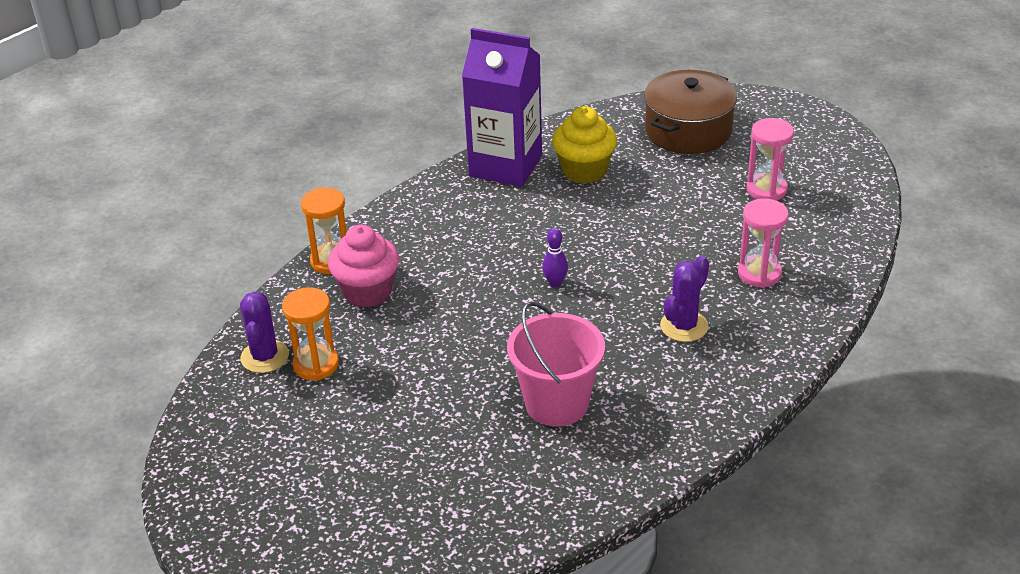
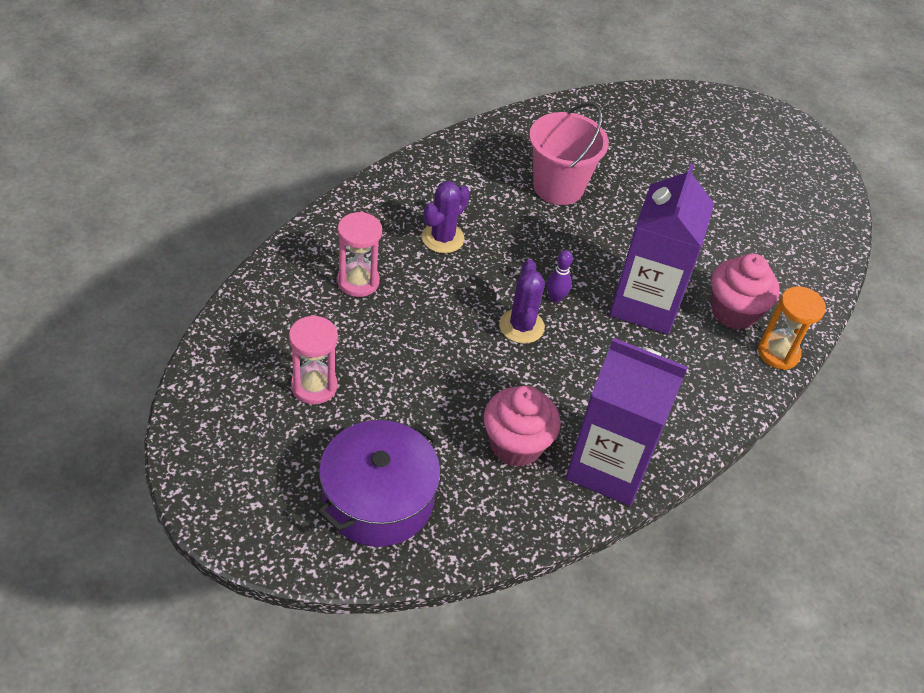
camera: 175 degrees right, 10 degrees up
purple cactus [240,292,289,373] -> purple cactus moved to [499,259,545,344]
orange hourglass [282,287,339,381] -> none
yellow cupcake [552,106,617,184] -> pink cupcake [484,385,561,467]
brown pot [644,70,737,154] -> purple pot [318,420,441,547]
none -> purple carton [609,164,714,334]

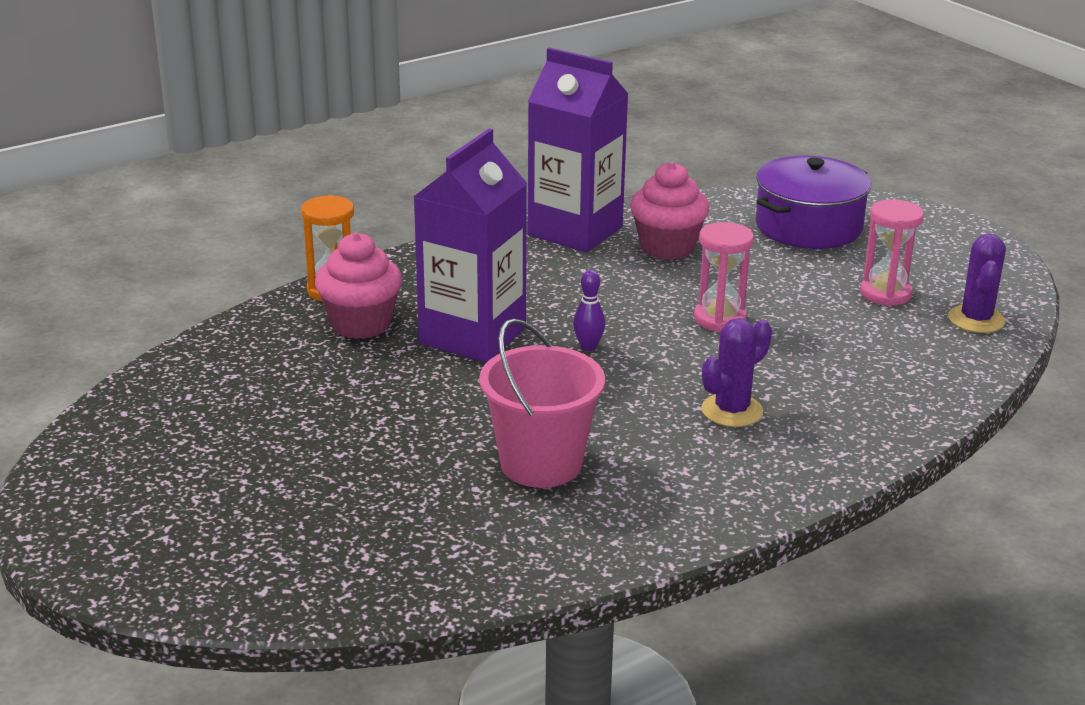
camera: 165 degrees left, 20 degrees down
pink hourglass [337,212,382,297] -> pink hourglass moved to [694,222,754,332]
purple cactus [499,259,545,344] -> purple cactus moved to [948,234,1006,333]

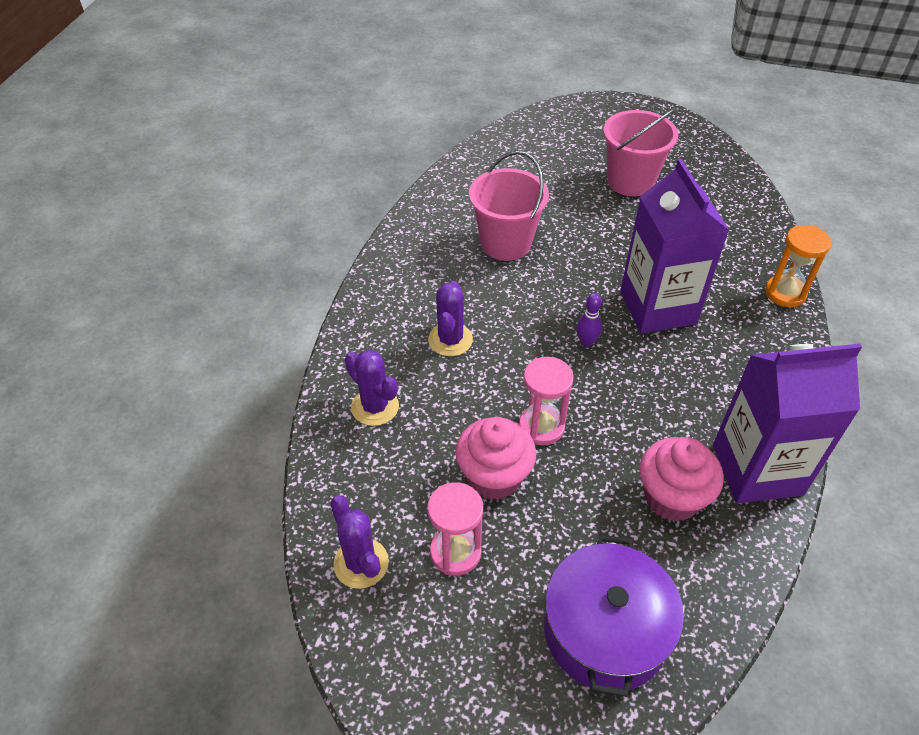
camera: 140 degrees right, 20 degrees up
pink cupcake [315,232,402,339] -> pink cupcake moved to [455,417,536,500]
none -> purple cactus [345,349,399,426]
none -> pink bucket [603,108,678,196]

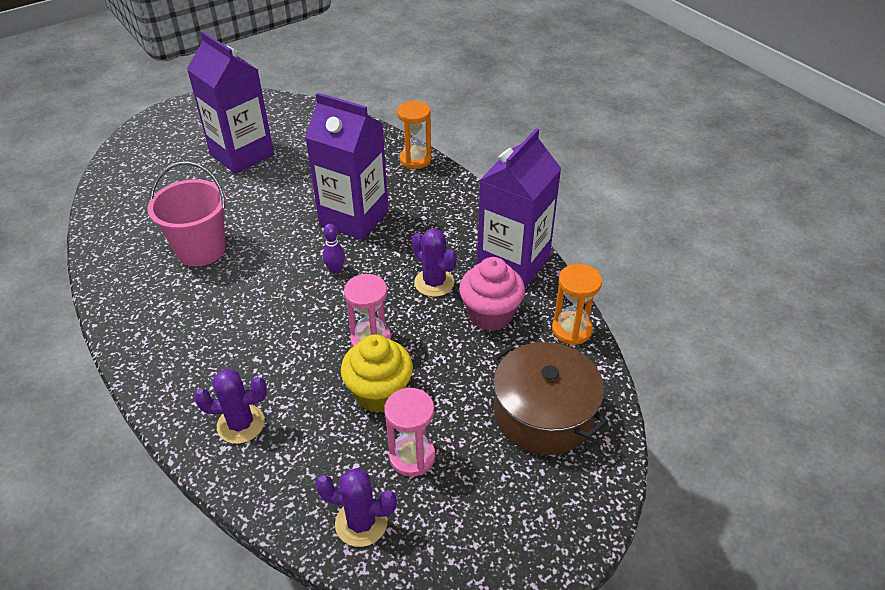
camera: 50 degrees left, 5 degrees down
purple cactus [428,281,473,356] -> purple cactus moved to [412,228,457,297]
pink cupcake [455,417,536,500] -> yellow cupcake [341,334,413,413]
purple pot [544,535,684,697] -> brown pot [493,342,607,455]
pink bucket [603,108,678,196] -> purple carton [187,31,274,174]
none -> orange hourglass [552,264,602,345]

